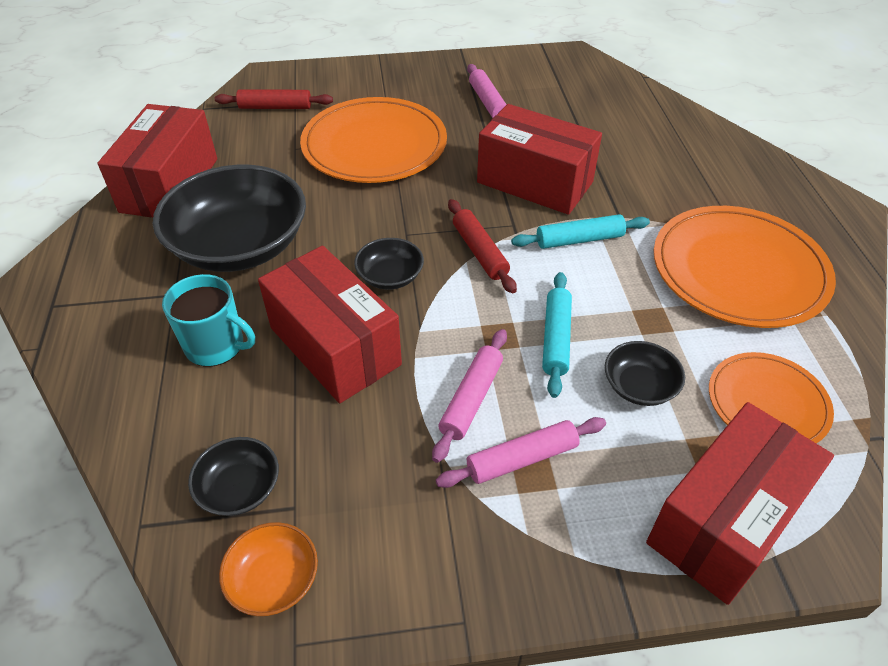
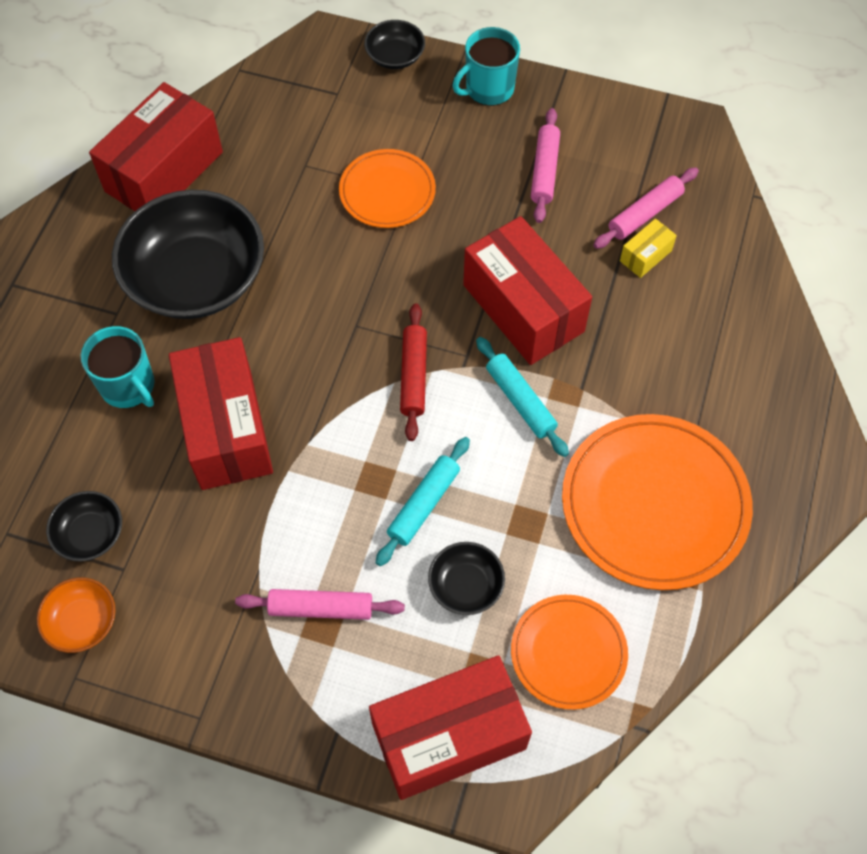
camera: 25 degrees right, 15 degrees up
red rolling pin [215,89,333,109] -> none
orange plate [300,97,447,183] -> orange plate [339,149,436,228], size x0.59
black bowl [354,238,424,290] -> black bowl moved to [364,20,425,69]
pink rolling pin [432,329,507,463] -> pink rolling pin moved to [593,167,699,249]
turquoise rolling pin [511,215,650,249] -> turquoise rolling pin turned 45 degrees clockwise [476,337,569,457]
none -> turquoise mug [453,27,520,106]
none -> yellow box [620,219,677,278]

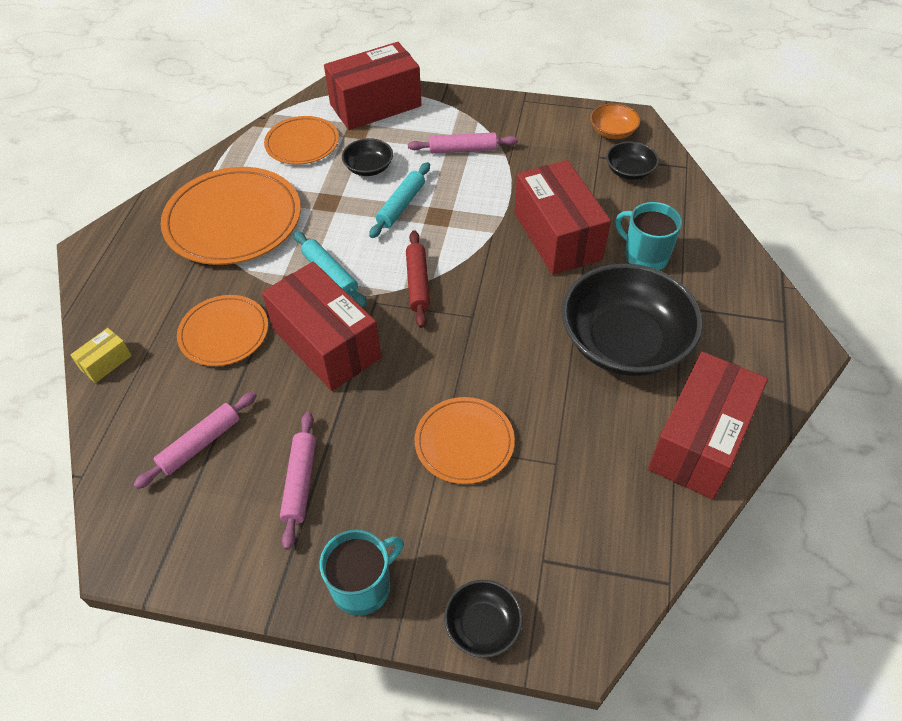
camera: 175 degrees right, 10 degrees down
yellow box [620,219,677,278] -> yellow box moved to [70,328,132,383]
none -> orange plate [177,295,268,366]

